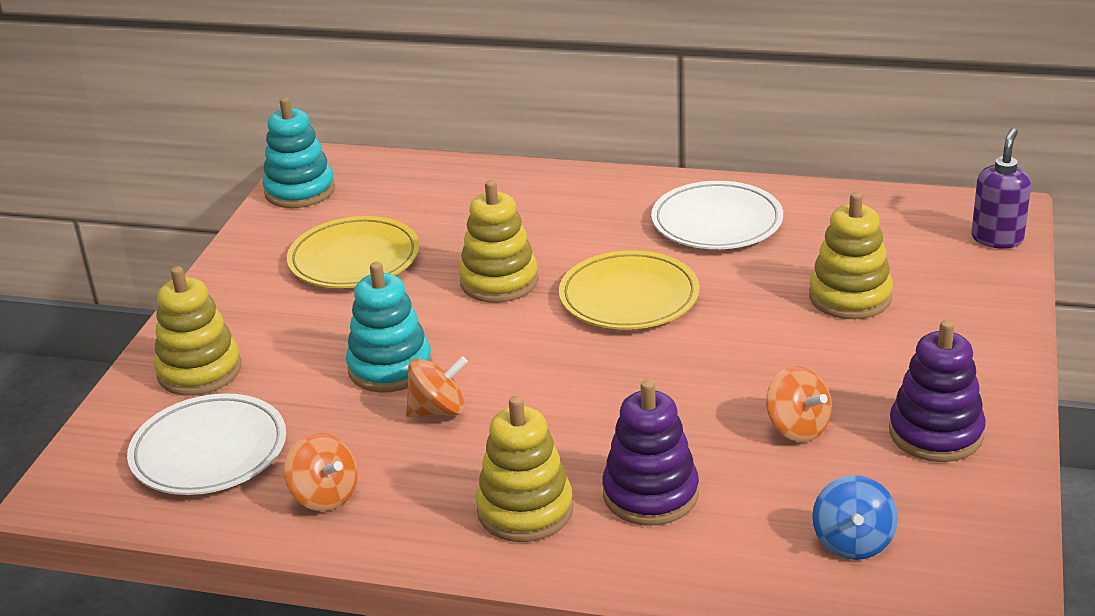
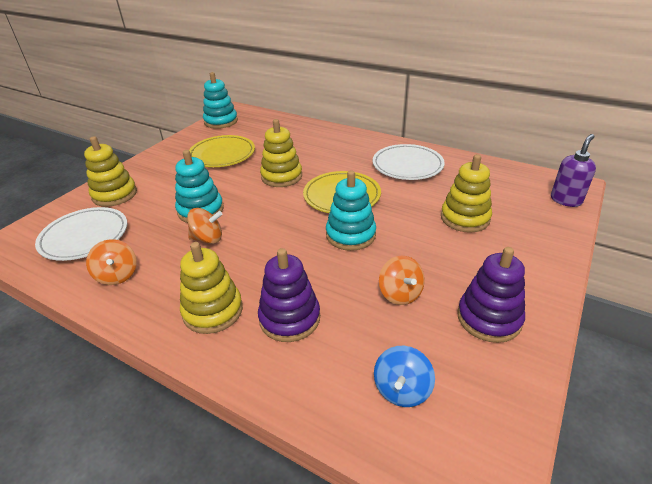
camera: 15 degrees right, 5 degrees up
none -> turquoise stacking toy [326,170,376,251]

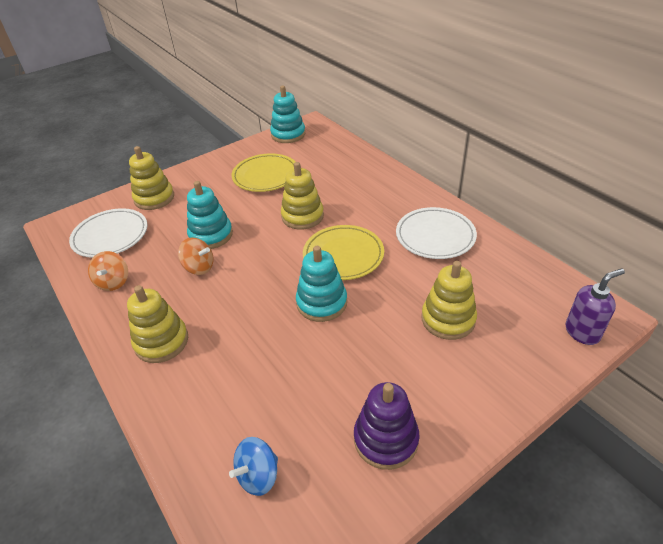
camera: 25 degrees right, 5 degrees up
purple stacking toy [258,248,320,342] -> none
orange spinning top [379,256,425,305] -> none

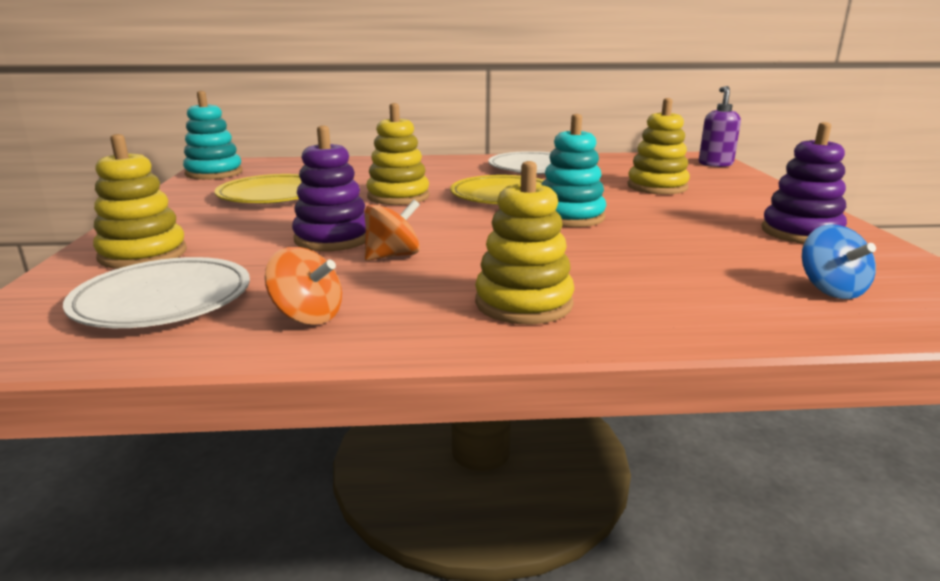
camera: 60 degrees left, 20 degrees down
turquoise stacking toy [187,181,233,249] -> purple stacking toy [292,125,366,251]

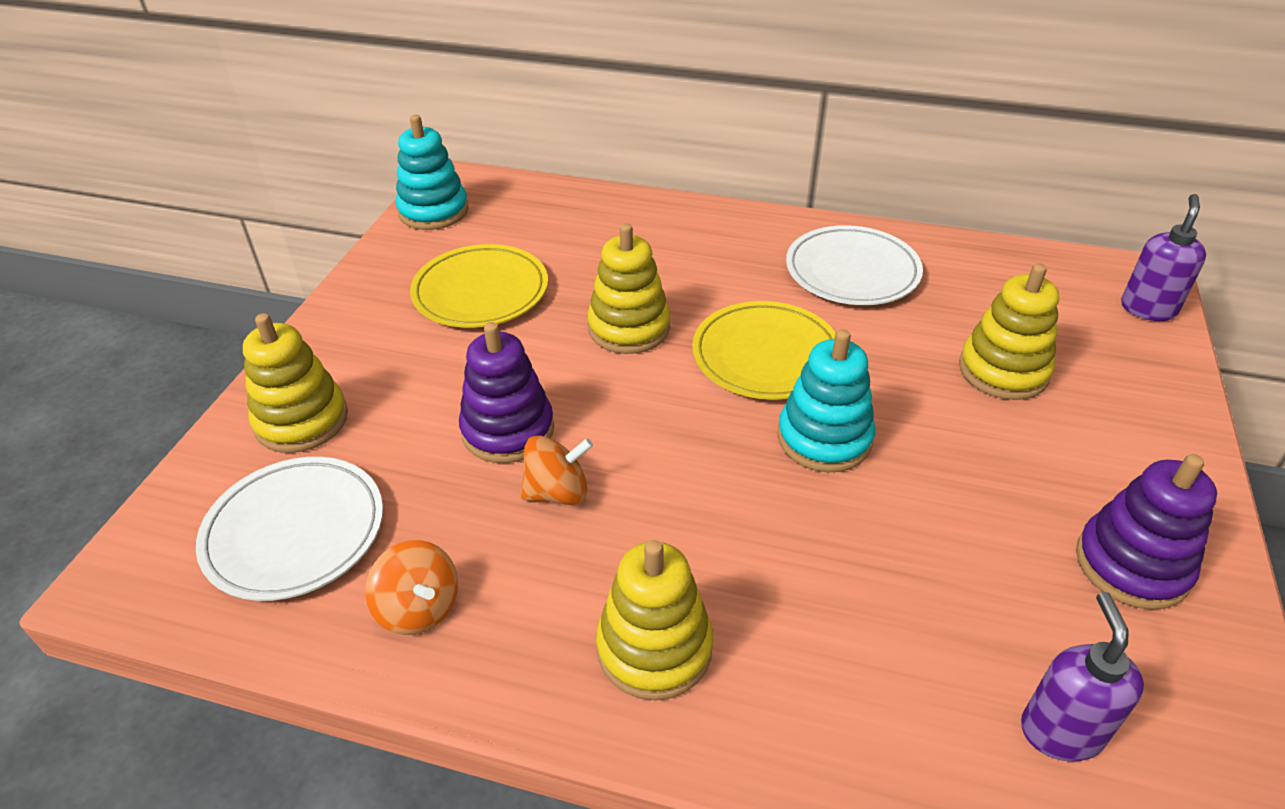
camera: 20 degrees right, 20 degrees up
blue spinning top [802,224,876,299] -> purple soap dispenser [1021,592,1144,762]

